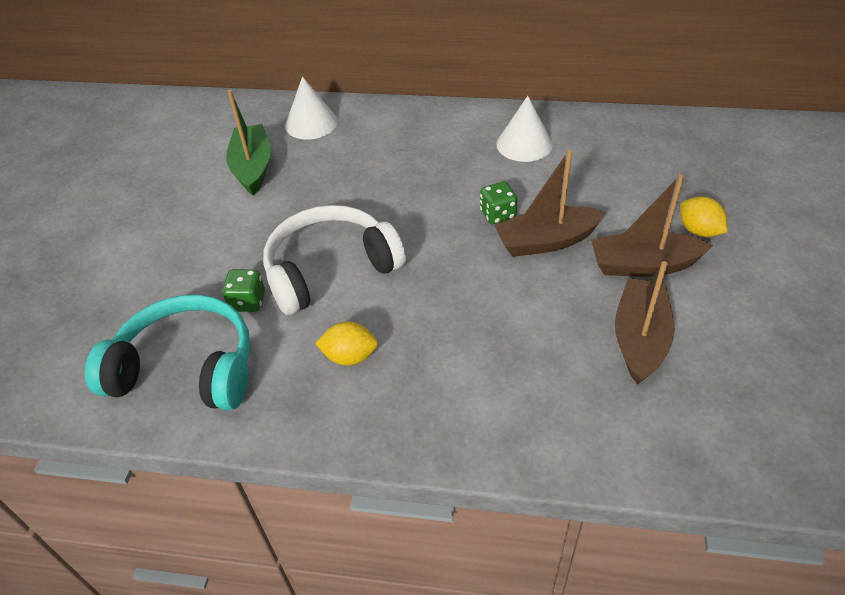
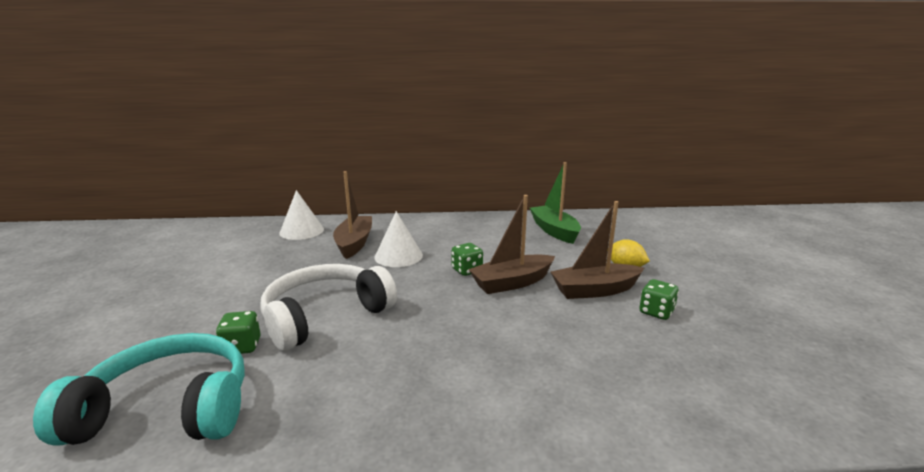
camera: 15 degrees left, 25 degrees down
green boat [226,90,271,196] -> green boat moved to [530,162,581,244]
yellow lemon [315,322,378,366] -> none
white cone [496,96,553,162] -> white cone moved to [374,211,423,267]
brown boat [615,261,675,385] -> brown boat moved to [333,171,372,259]
none -> green dice [640,279,679,320]

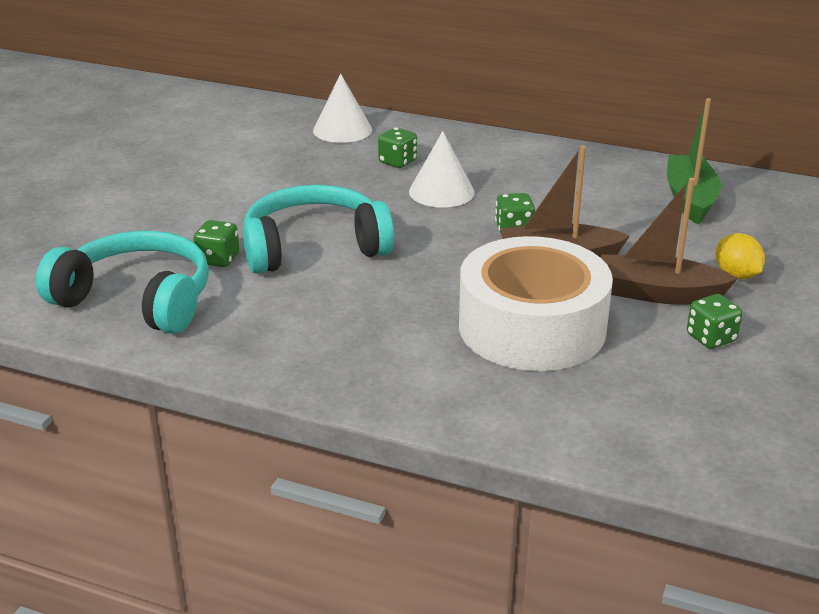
camera: 25 degrees right, 10 degrees up
white headphones [260,264,397,351] -> turquoise headphones [243,185,394,274]
brown boat [333,171,372,259] -> green dice [378,127,417,168]
none -> white tape [459,236,613,371]

